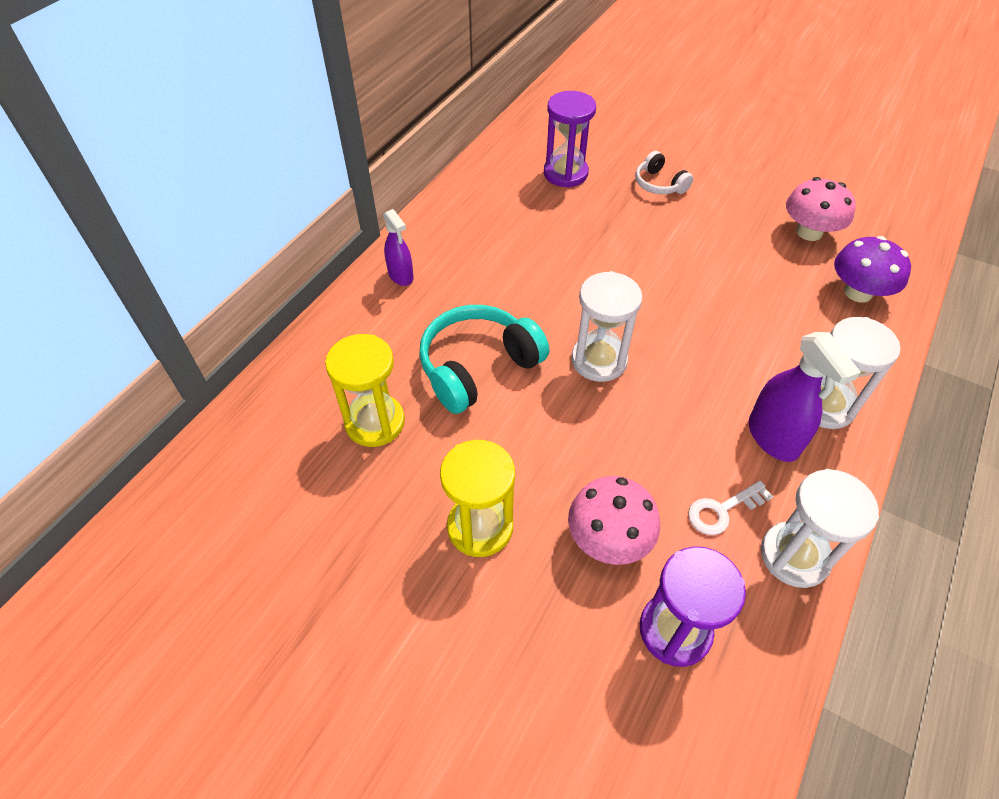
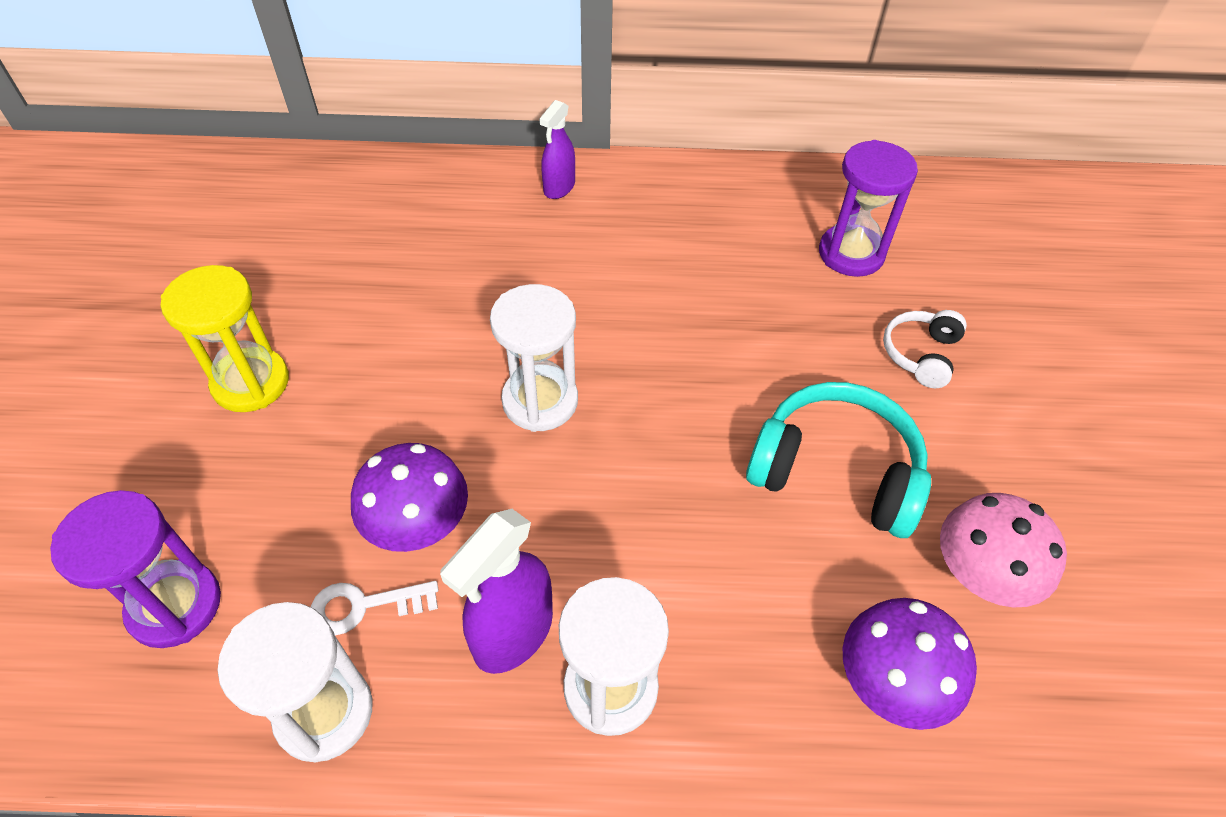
camera: 60 degrees right, 0 degrees up
yellow hourglass [325,334,405,447] -> none
turquoise headphones [419,305,549,414] -> turquoise headphones moved to [746,382,931,538]
pink mushroom [568,476,660,565] -> none
white key [688,481,773,535] -> white key turned 45 degrees counterclockwise [311,581,438,635]
none -> purple mushroom [351,443,468,552]

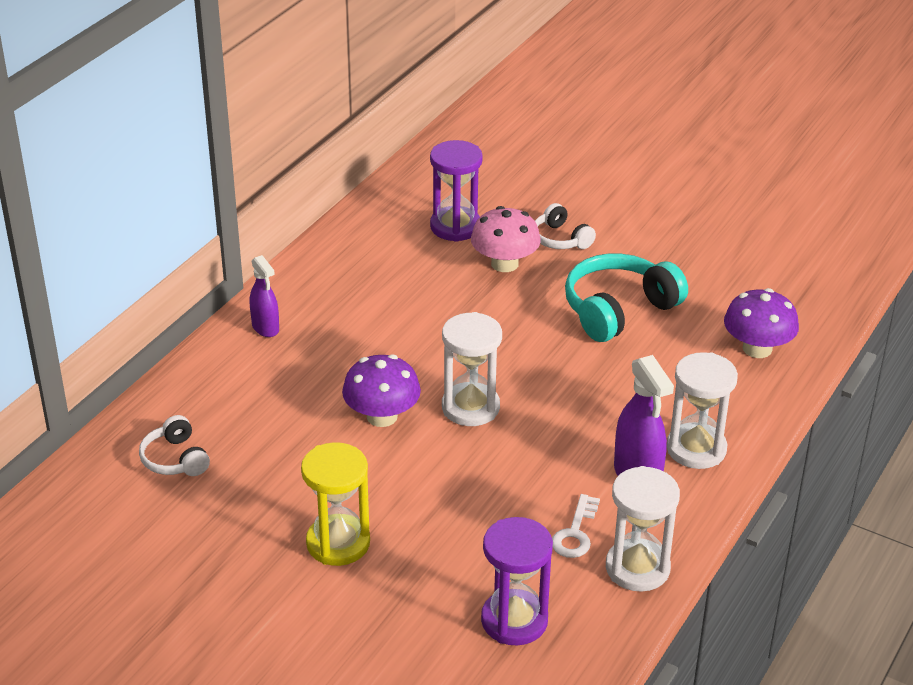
camera: 60 degrees left, 15 degrees down
purple mushroom [351,443,468,552] -> purple mushroom moved to [342,354,421,427]
pink mushroom [940,493,1067,608] -> pink mushroom moved to [471,206,541,272]
none -> white headphones [139,415,210,476]

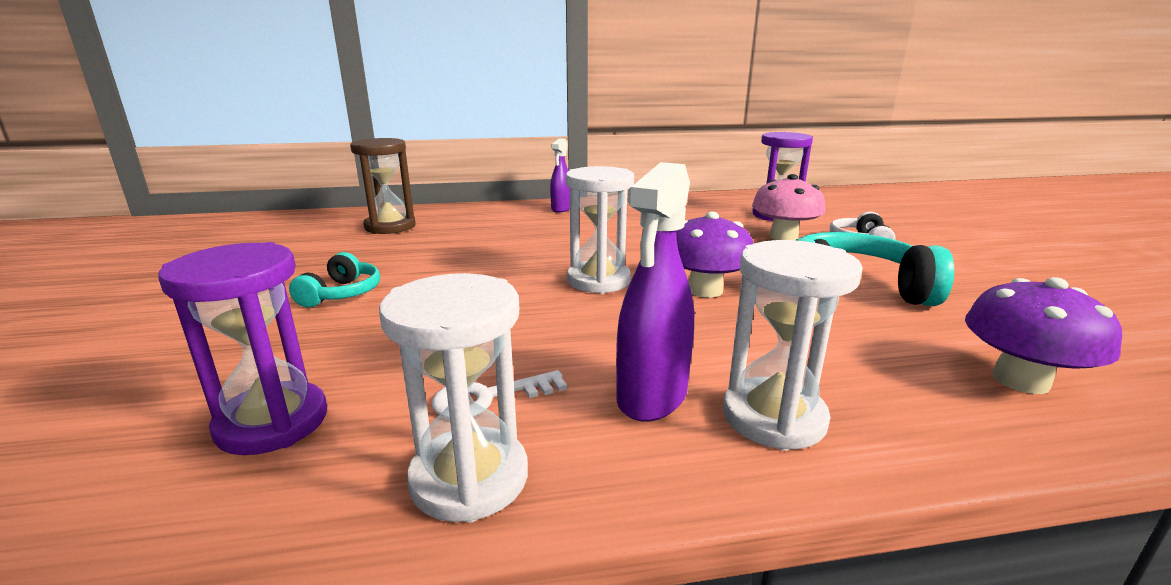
camera: 50 degrees right, 15 degrees down
white headphones [139,415,210,476] -> brown hourglass [350,138,415,234]
yellow hourglass [301,442,370,566] -> turquoise headphones [289,252,380,307]
purple mushroom [342,354,421,427] -> purple mushroom moved to [676,212,753,298]

